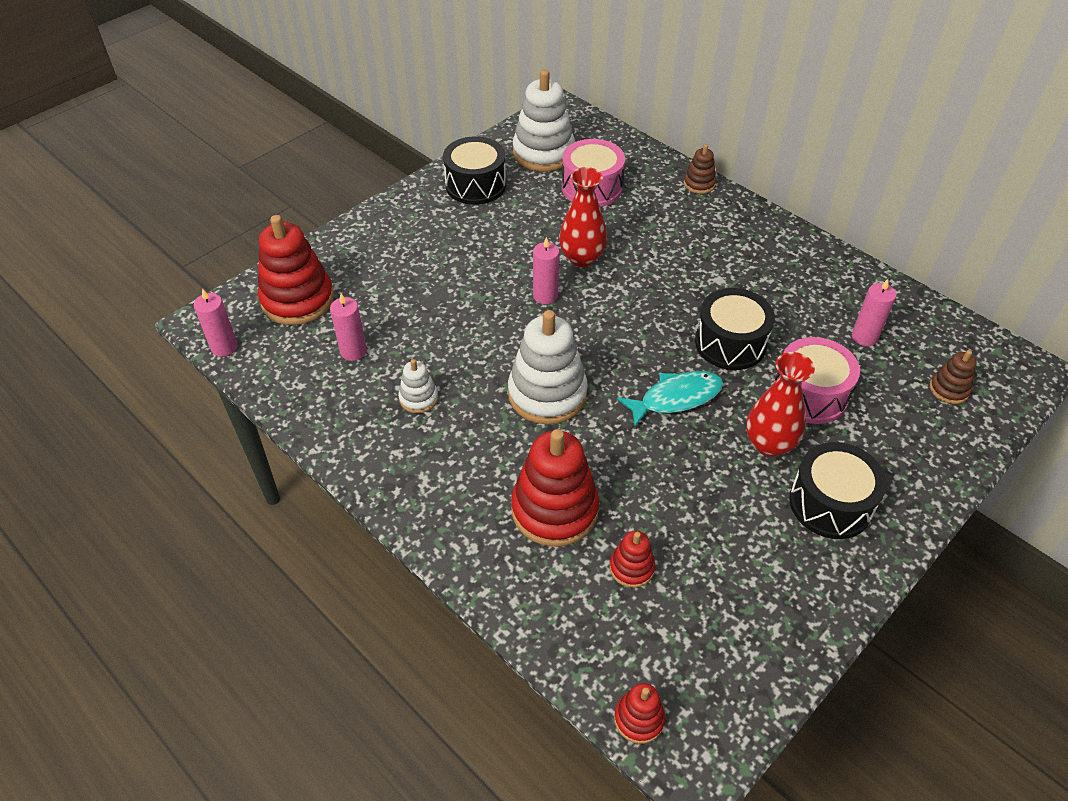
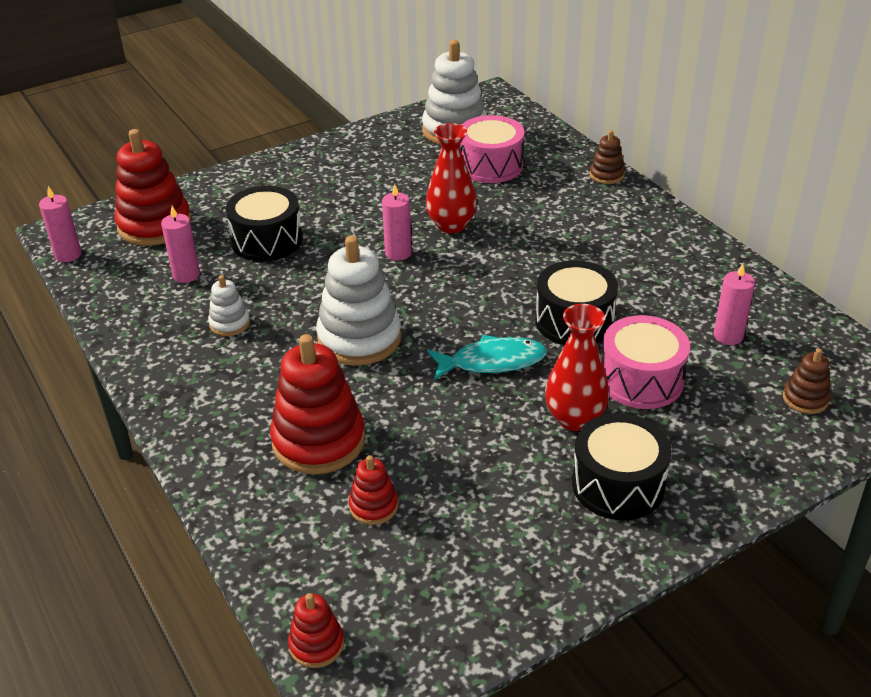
camera: 15 degrees right, 10 degrees down
black drum [443,136,506,205] -> black drum moved to [226,186,303,262]

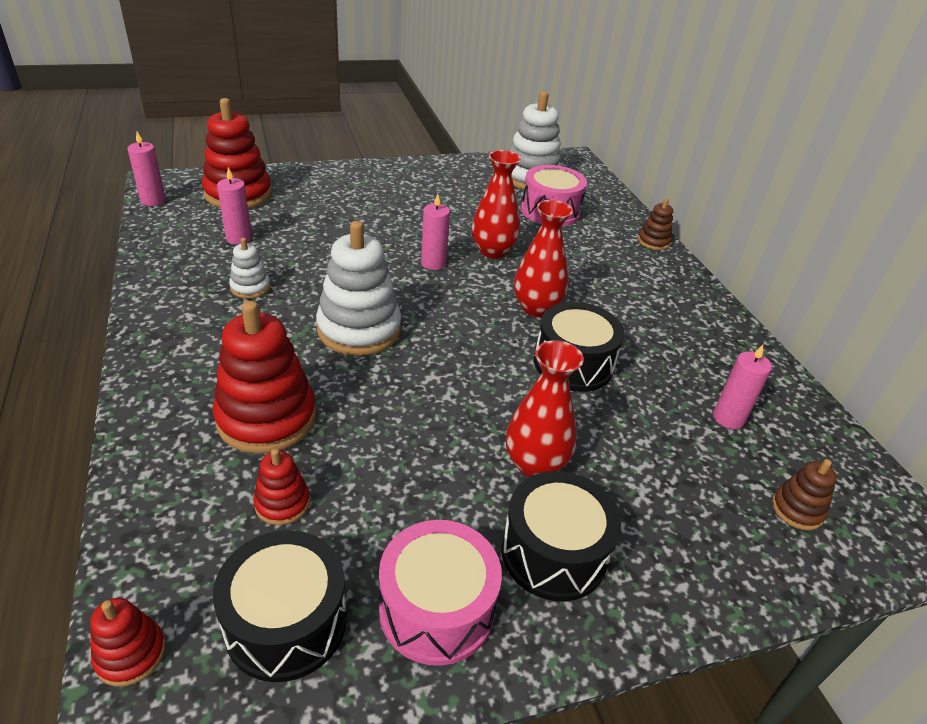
camera: 10 degrees right, 0 degrees up
black drum [226,186,303,262] -> black drum moved to [213,530,347,682]
turquoise fish [428,335,547,380] -> none
pink drum [602,315,690,409] -> pink drum moved to [379,520,502,666]
none -> red vase [514,200,573,317]

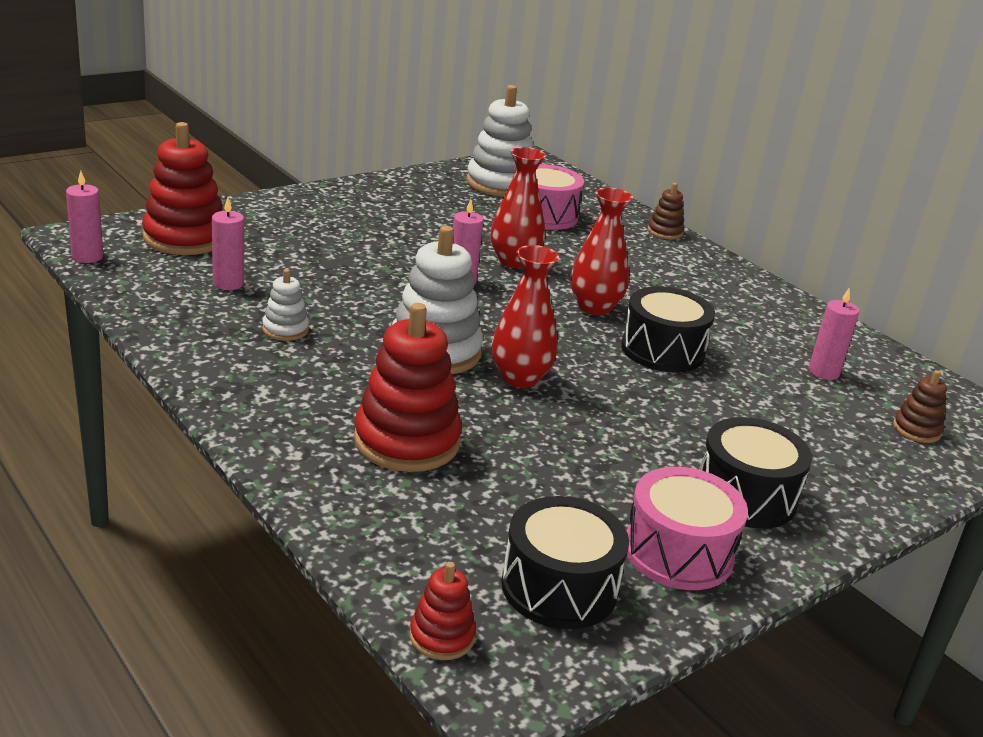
camera: 20 degrees left, 10 degrees down
red stacking toy [253,449,310,525] -> none
red vase [506,340,584,477] -> red vase moved to [492,245,559,388]

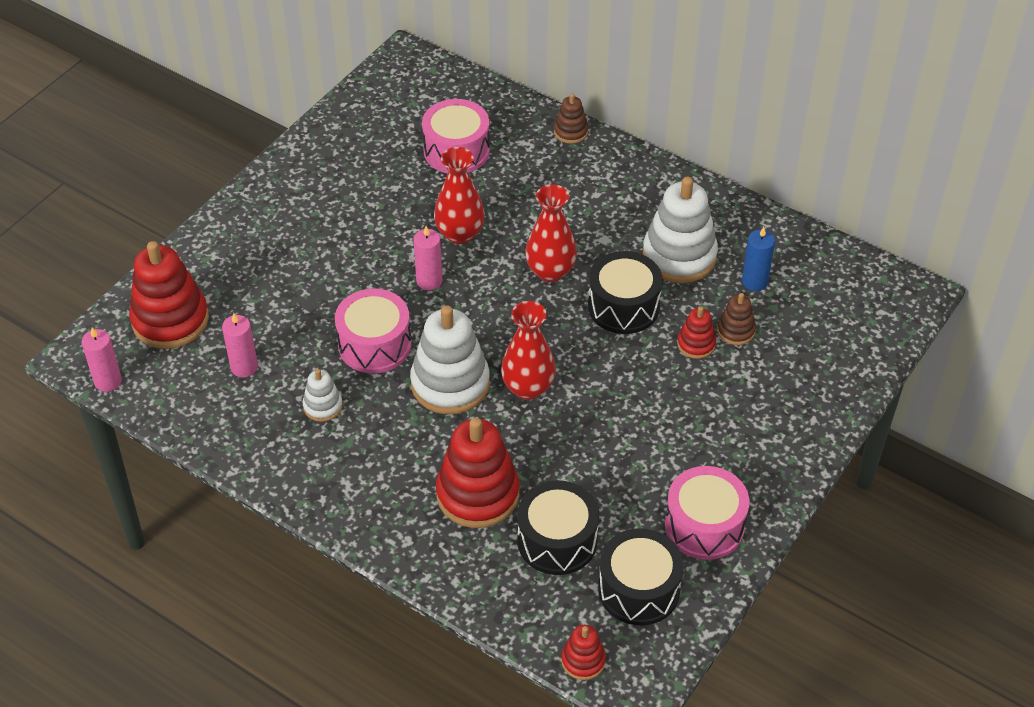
camera: 15 degrees left, 20 degrees up
white stacking toy [466,85,533,197] -> white stacking toy moved to [643,177,718,283]
black drum [699,417,812,529] -> black drum moved to [517,480,599,575]
pink candle [809,287,860,380] -> blue candle [742,227,775,291]
brown stacking toy [893,370,947,443] -> brown stacking toy moved to [717,293,756,345]
none -> pink drum [335,288,411,373]
none -> red stacking toy [677,306,716,359]

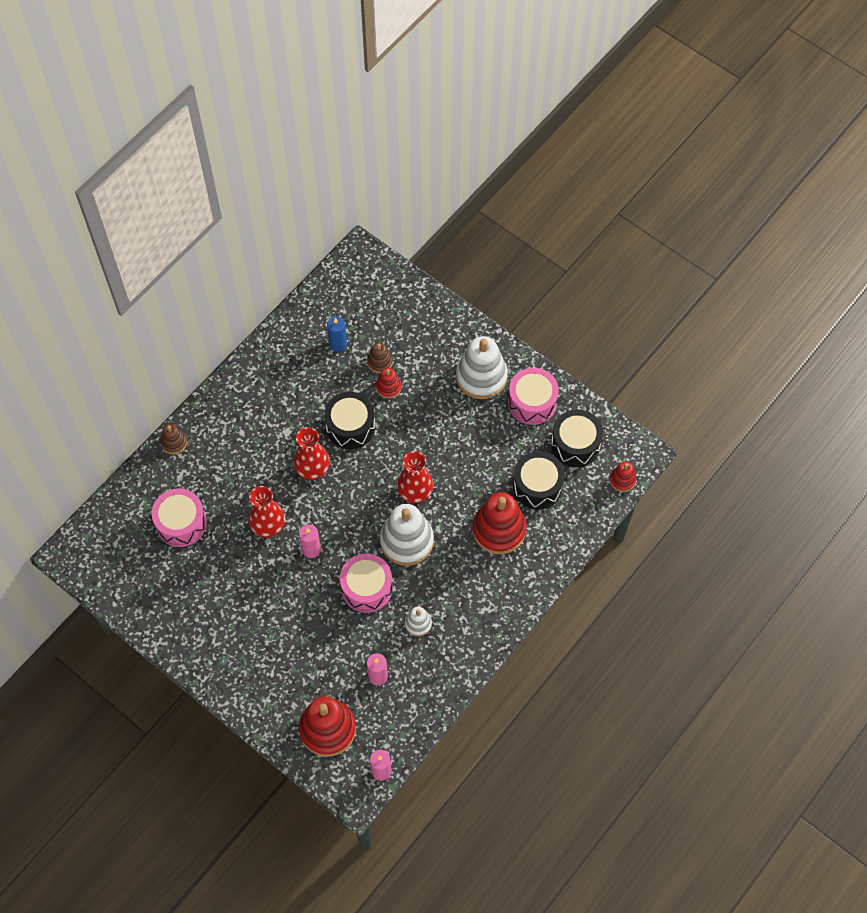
camera: 85 degrees left, 15 degrees up
white stacking toy [643,177,718,283] -> white stacking toy moved to [456,336,508,399]

